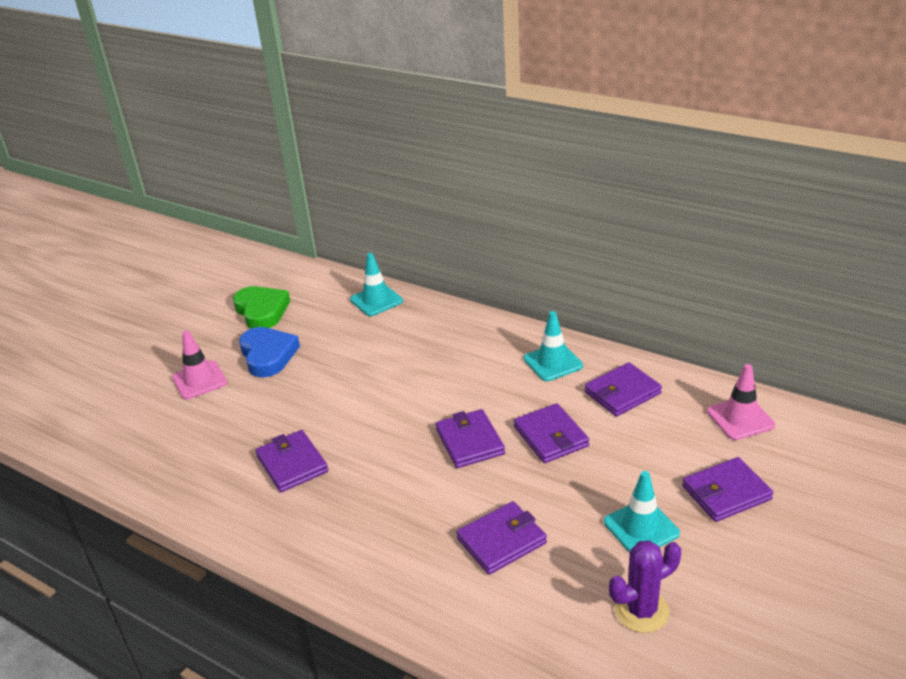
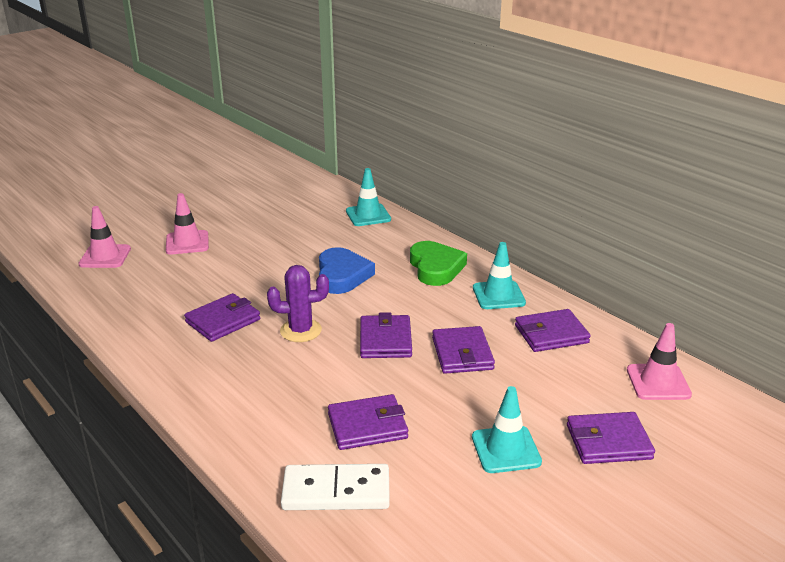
camera: 15 degrees right, 5 degrees down
green heart [233,286,290,329] -> green heart moved to [410,241,467,286]
blue heart [239,327,300,377] -> blue heart moved to [319,247,375,294]
purple wallet [256,430,328,492] -> purple wallet turned 60 degrees clockwise [184,293,260,342]
purple cactus [609,540,681,633] -> purple cactus moved to [267,265,329,342]
none -> pink traffic cone [78,206,131,268]
none -> white domino [281,464,390,510]

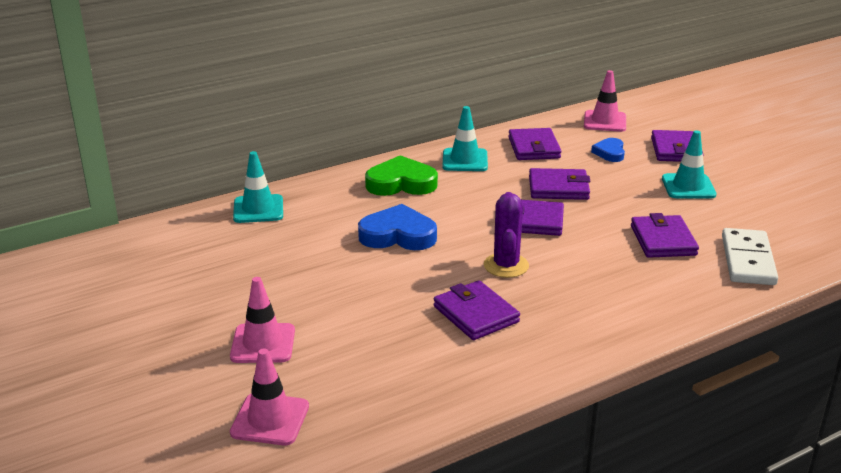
camera: 80 degrees left, 0 degrees up
none -> blue heart [591,138,625,162]

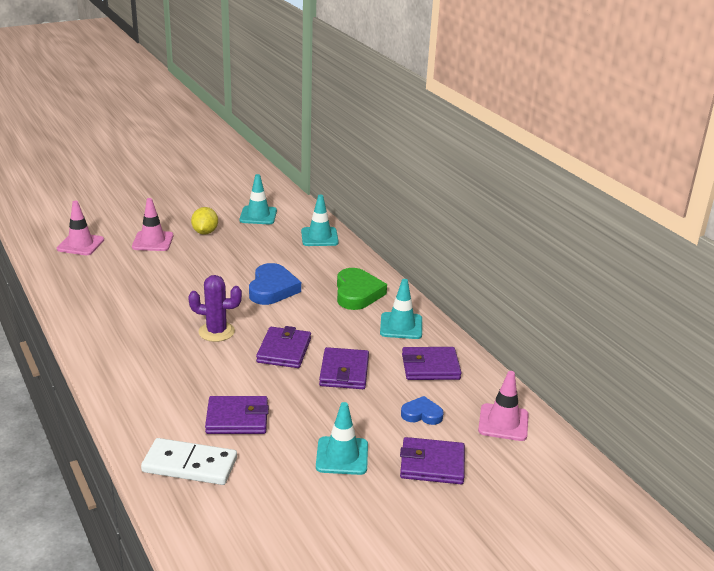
camera: 90 degrees right, 0 degrees up
purple wallet [434,280,520,340] -> none
none -> yellow lemon [191,207,218,235]
none -> turquoise traffic cone [239,174,277,224]

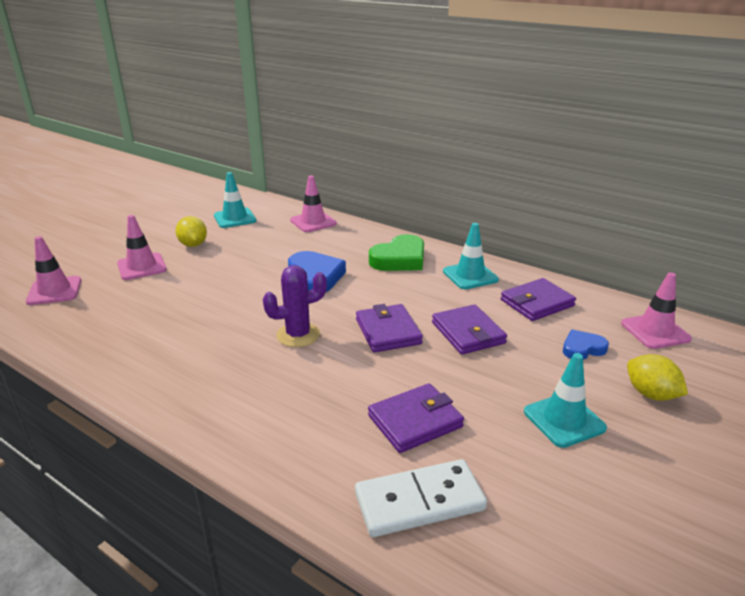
camera: 25 degrees left, 0 degrees up
turquoise traffic cone [301,194,339,246] -> pink traffic cone [290,176,337,232]
green heart [337,268,387,310] -> green heart turned 75 degrees clockwise [369,234,424,271]
purple wallet [400,437,465,484] -> yellow lemon [627,354,688,401]

